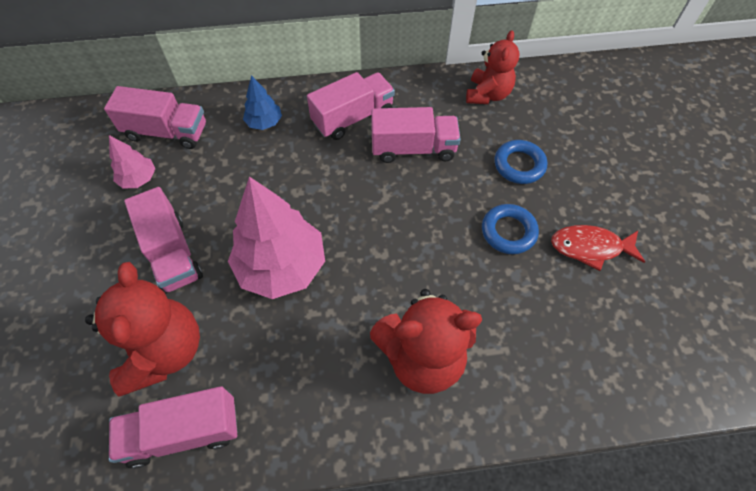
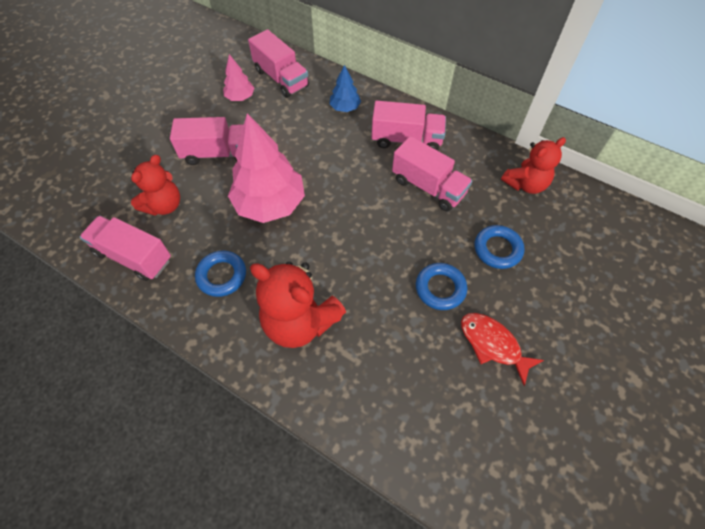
camera: 40 degrees right, 0 degrees up
red teddy bear [85,262,200,397] -> red teddy bear [131,155,180,216], size x0.66
pink truck [124,187,203,294] -> pink truck turned 105 degrees counterclockwise [170,117,244,165]
none -> blue ring [195,250,246,297]

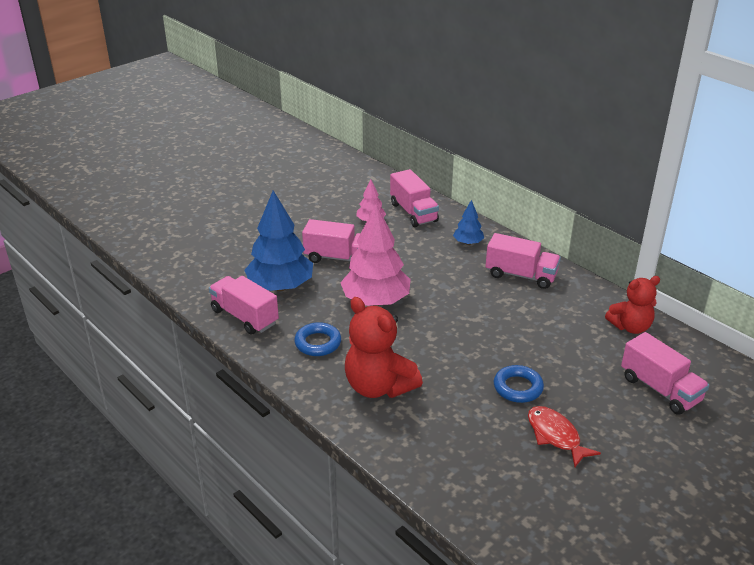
camera: 15 degrees right, 25 degrees down
red teddy bear [131,155,180,216] -> blue tree [244,190,313,291]
pink truck [392,136,472,211] -> pink truck moved to [621,332,709,415]
blue ring [475,225,524,269] -> none

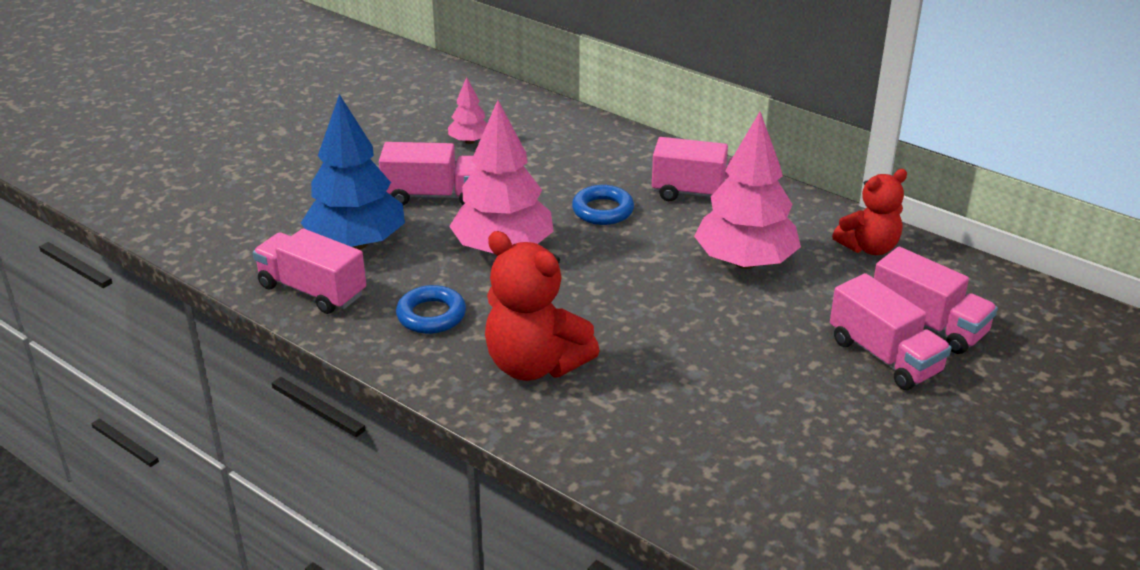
camera: 10 degrees left, 0 degrees up
pink truck [390,169,439,227] -> pink truck moved to [830,273,951,390]
blue tree [453,200,484,245] -> none
blue ring [494,365,544,403] -> blue ring moved to [572,185,634,225]
red fish [528,406,601,467] -> none
none -> pink tree [694,112,801,269]

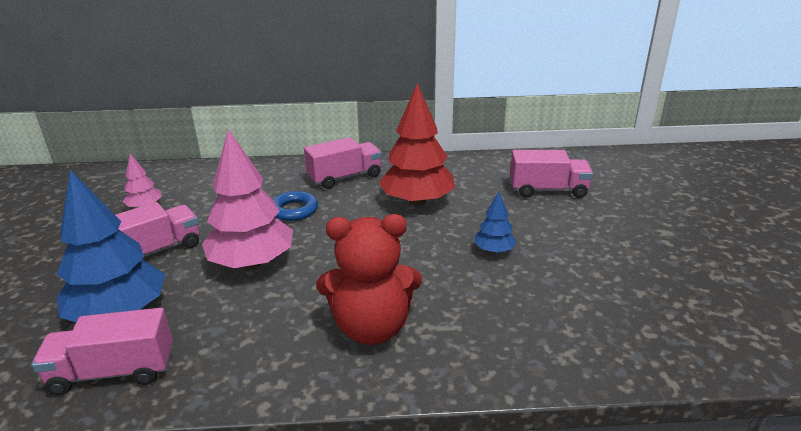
camera: 40 degrees left, 5 degrees down
blue ring [396,285,466,334] -> none
pink tree [694,112,801,269] -> red tree [379,83,455,206]
pink truck [830,273,951,390] -> none
red teddy bear [832,169,907,255] -> none
none -> blue tree [474,192,517,253]

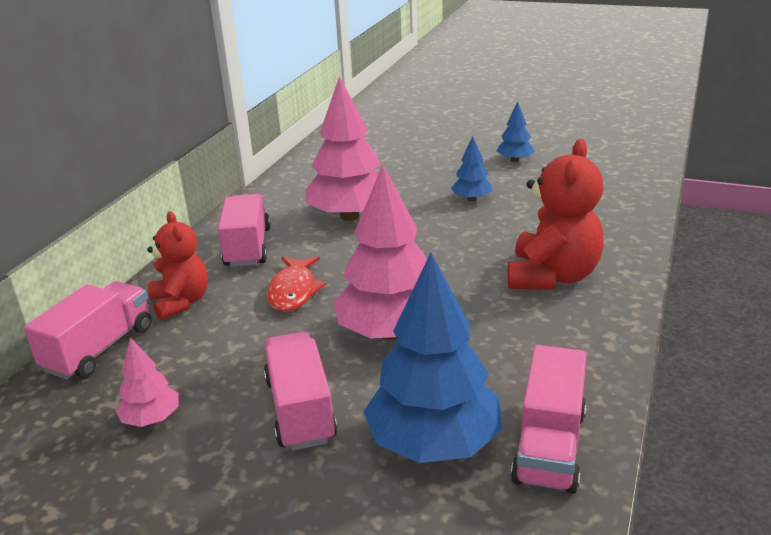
camera: 65 degrees left, 0 degrees up
blue ring [273,191,318,221] -> red fish [267,257,326,312]
red tree [379,83,455,206] -> pink tree [305,76,380,221]
pink truck [510,150,593,198] -> pink truck moved to [24,281,152,380]
none -> red teddy bear [147,211,208,320]
none -> blue tree [496,101,535,162]

